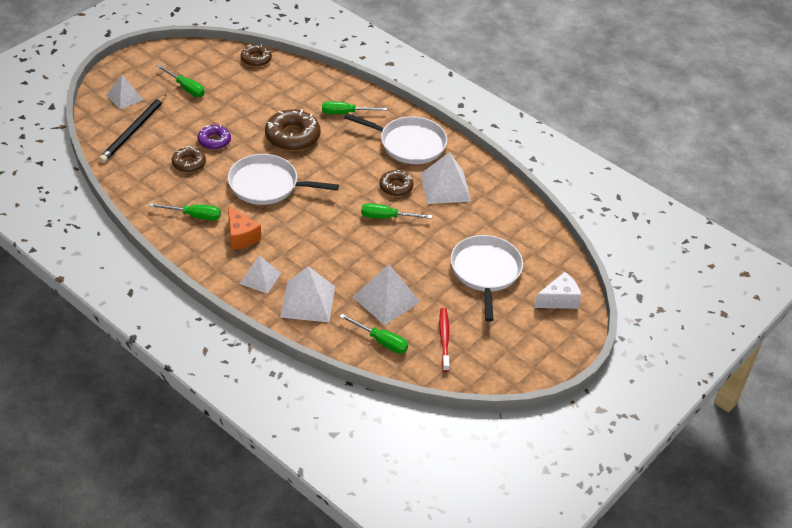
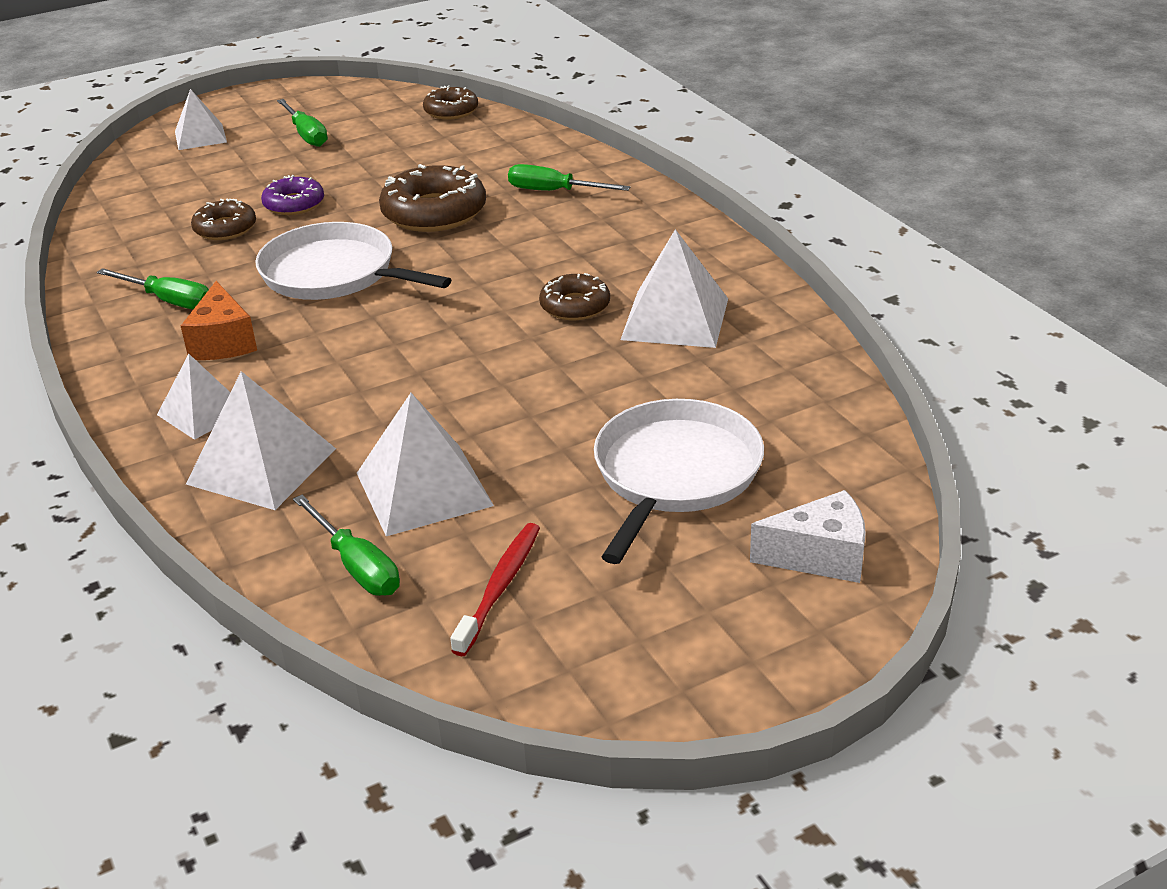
camera: 25 degrees right, 10 degrees down
black pencil [99,95,166,163] -> none
white pan [344,113,447,164] -> none
green screwdriver [361,203,432,219] -> none

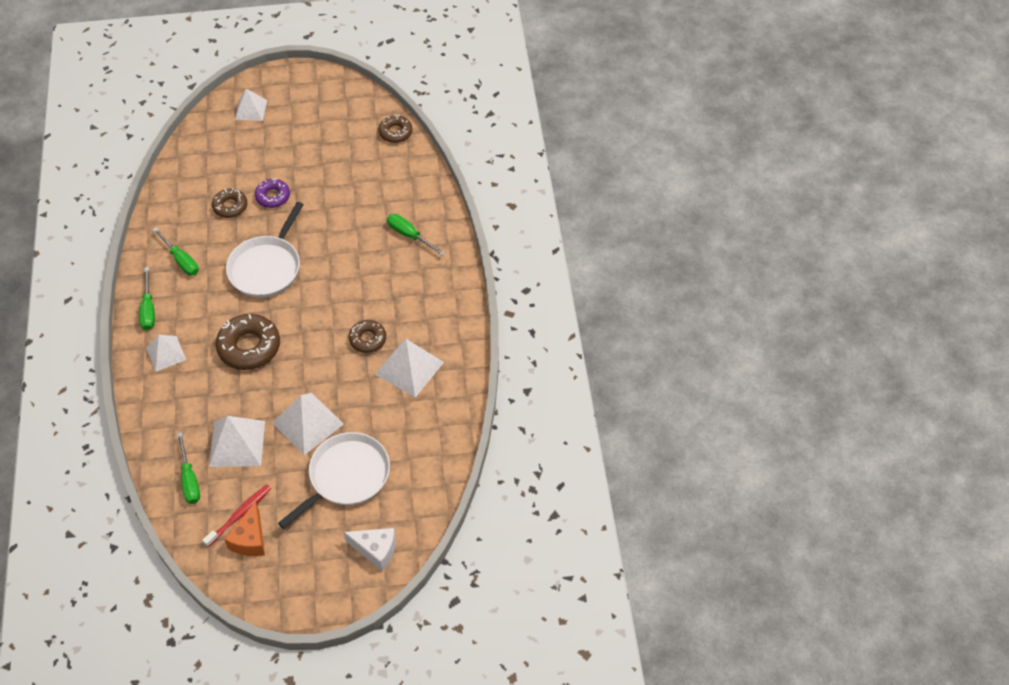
camera: 20 degrees right, 20 degrees up
orange cheese [181,281,257,360] -> orange cheese moved to [224,501,265,556]
white pyramid [186,371,336,510] -> white pyramid moved to [272,393,344,455]
white pan [255,222,452,300] -> white pan turned 120 degrees counterclockwise [226,202,304,298]
green screwdriver [277,99,328,147] -> green screwdriver moved to [139,267,155,330]
brown donut [379,164,486,232] -> brown donut moved to [216,314,280,370]

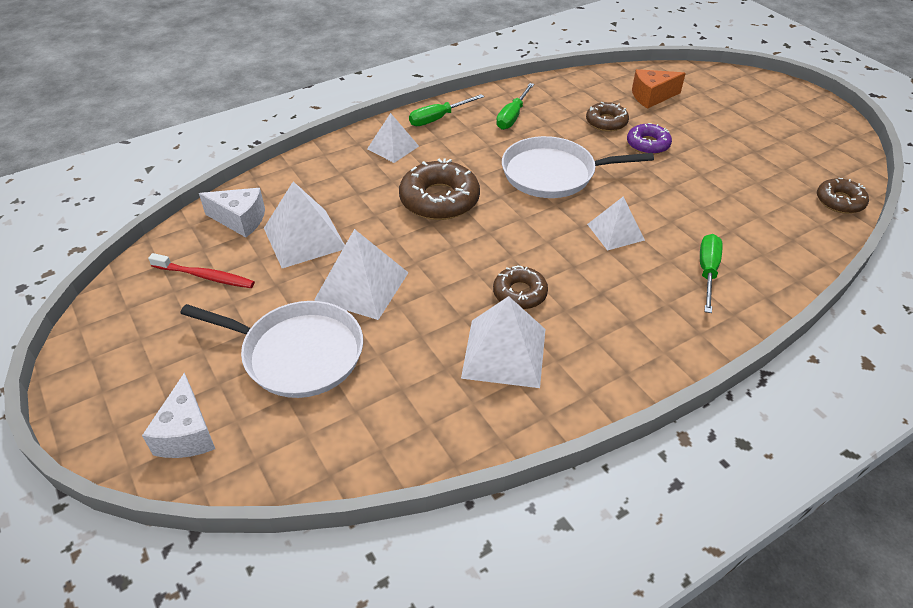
camera: 65 degrees right, 10 degrees down
green screwdriver [177,432,200,504] -> white cheese [199,188,265,237]
orange cheese [224,501,265,556] -> orange cheese moved to [632,69,686,109]
white pyramid [235,89,267,121] -> white pyramid moved to [587,197,645,251]

